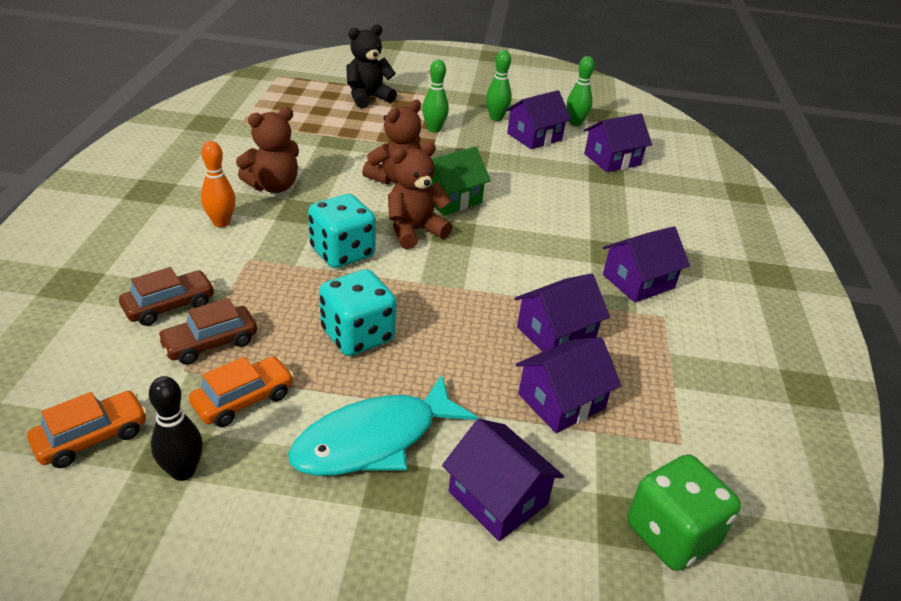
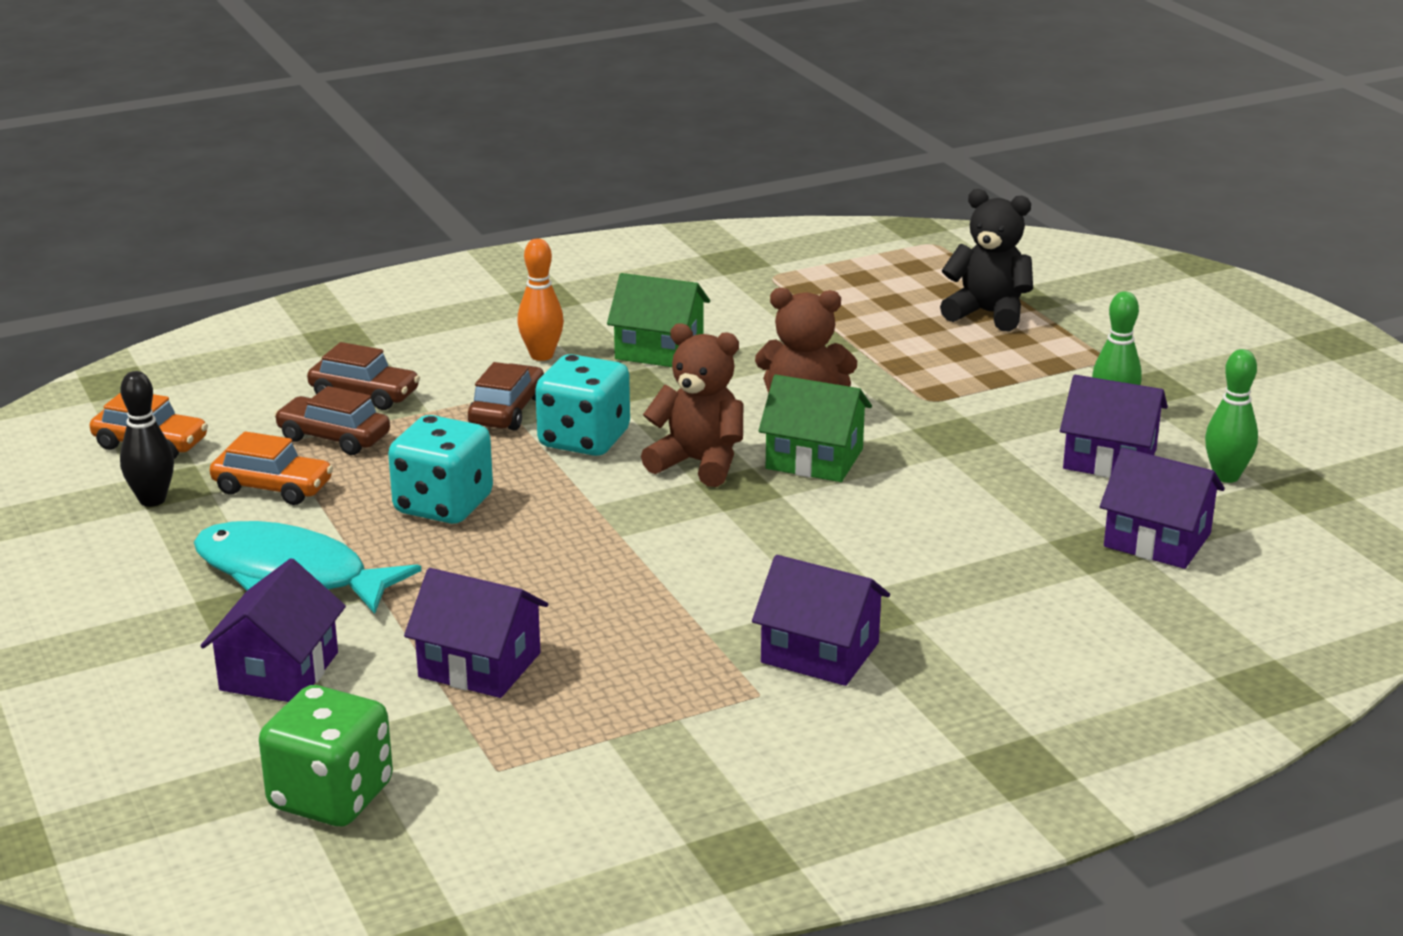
camera: 60 degrees right, 10 degrees down
brown teddy bear [236,107,299,193] -> green house [607,273,710,367]
green bowling pin [422,60,449,133] -> none
purple house [515,273,610,352] -> none
none -> brown car [468,362,544,431]

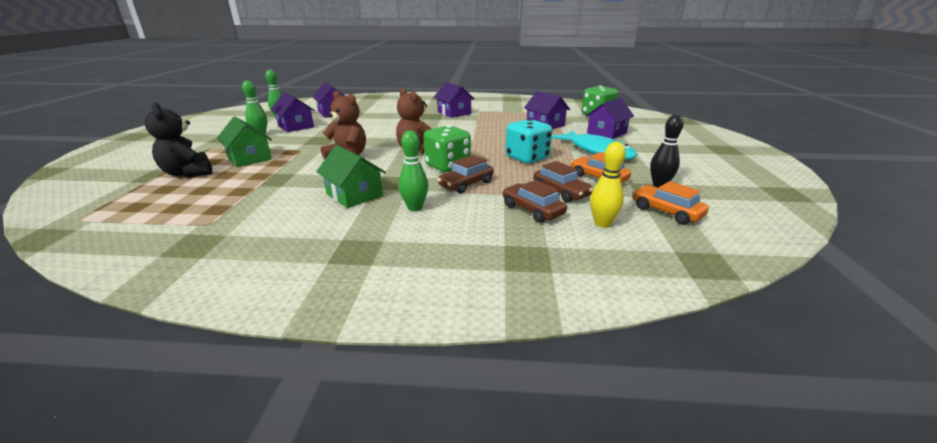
camera: 150 degrees left, 0 degrees up
orange bowling pin [517,238,564,361] -> green bowling pin [399,131,428,211]
turquoise dice [535,354,630,456] -> green dice [423,125,471,172]
green house [759,375,872,482] -> green house moved to [217,117,272,167]
none -> yellow bowling pin [590,142,626,228]

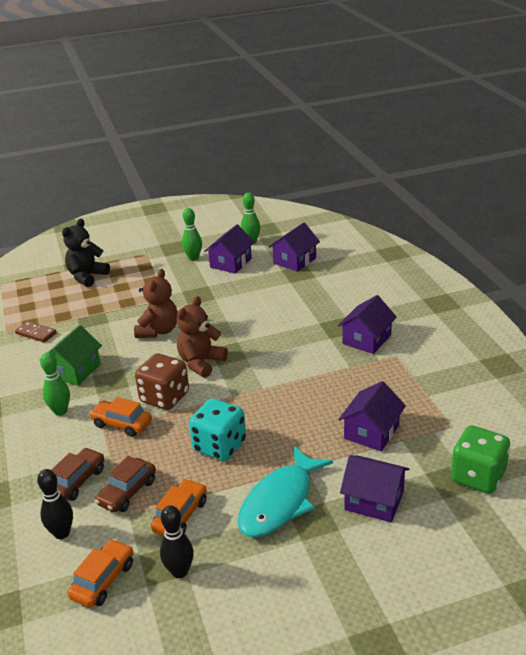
camera: 70 degrees right, 5 degrees up
green house [217,117,272,167] -> none
green dice [423,125,471,172] -> brown dice [135,353,189,410]
brown car [437,155,494,194] -> orange car [89,397,152,437]
yellow bowling pin [590,142,626,228] -> black bowling pin [37,469,73,539]
none -> brown domino [15,321,57,343]

